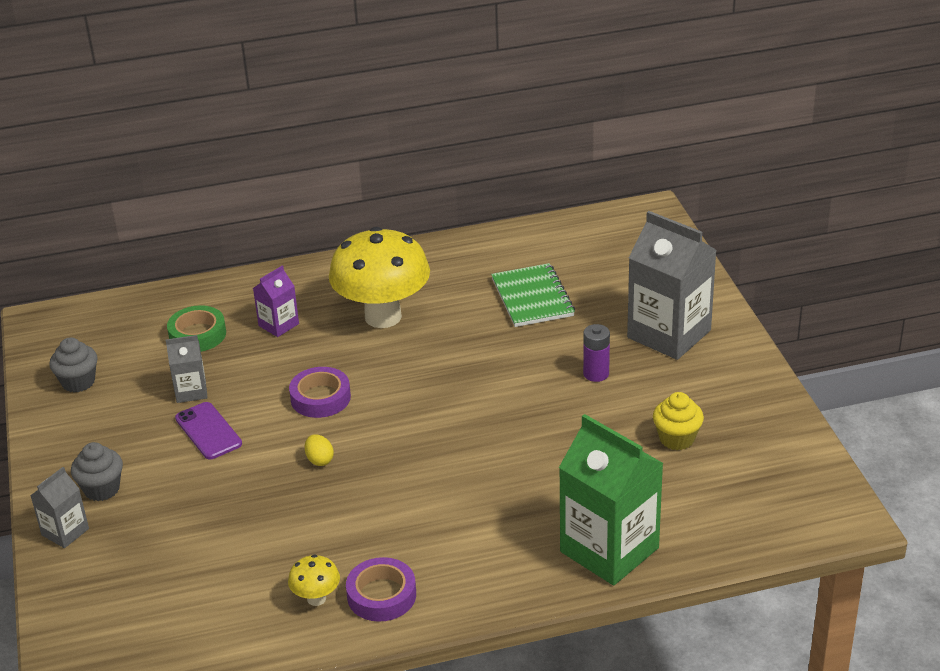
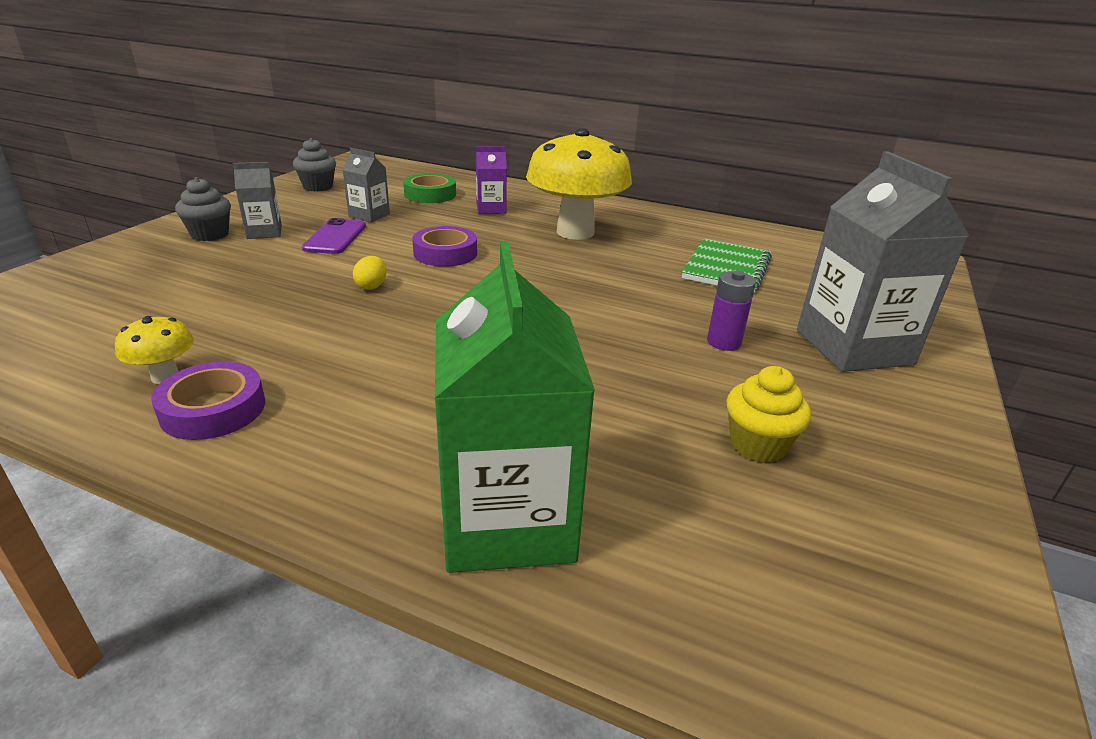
camera: 35 degrees right, 5 degrees down
grey carton [30,467,89,548] -> grey carton moved to [233,162,282,239]

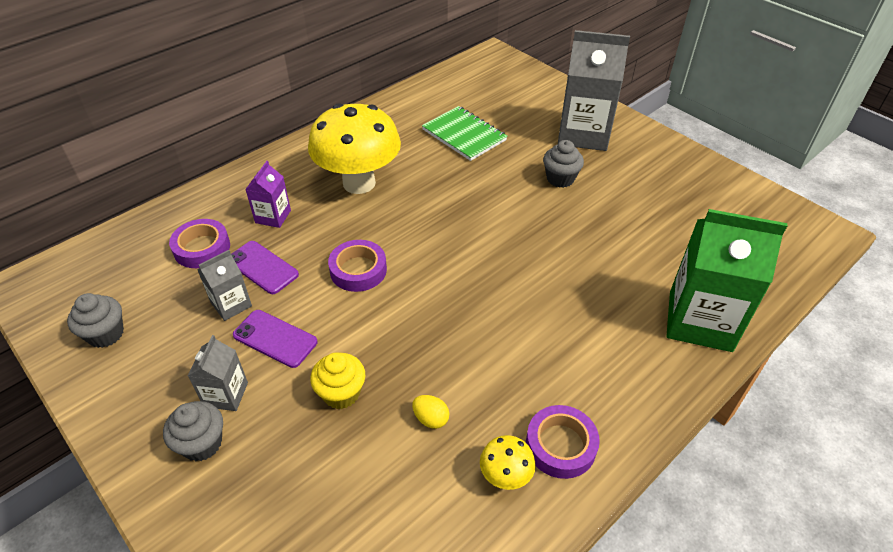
camera: 65 degrees left, 15 degrees up
yellow egg [353,256,386,290] -> yellow egg moved to [412,395,449,429]
green tape [403,173,456,203] -> purple tape [169,219,230,268]
purple battery [707,271,756,351] -> grey cupcake [543,140,584,188]
yellow cupcake [726,366,811,463] -> yellow cupcake moved to [310,353,365,409]
none -> purple phone [231,241,299,294]

